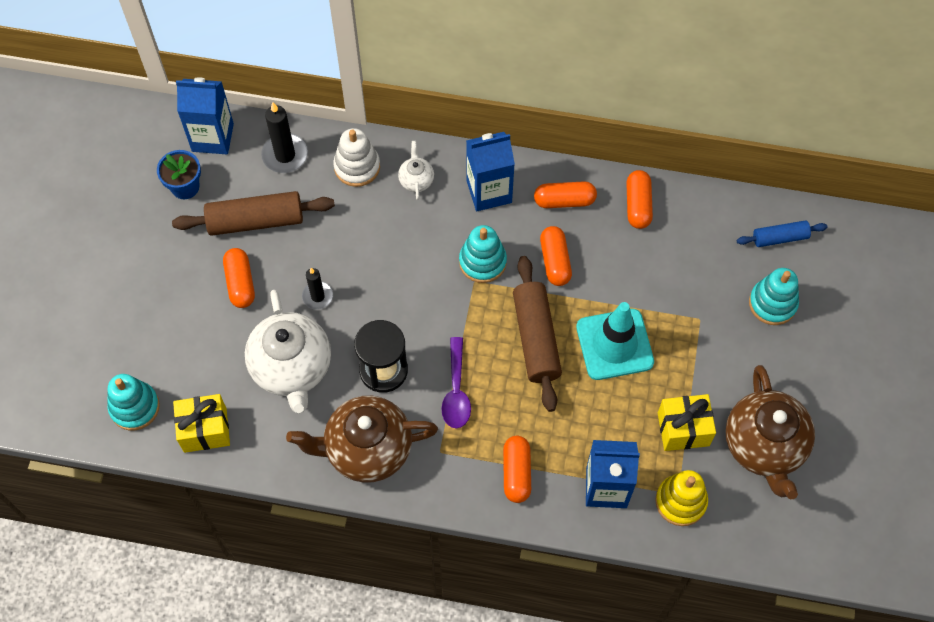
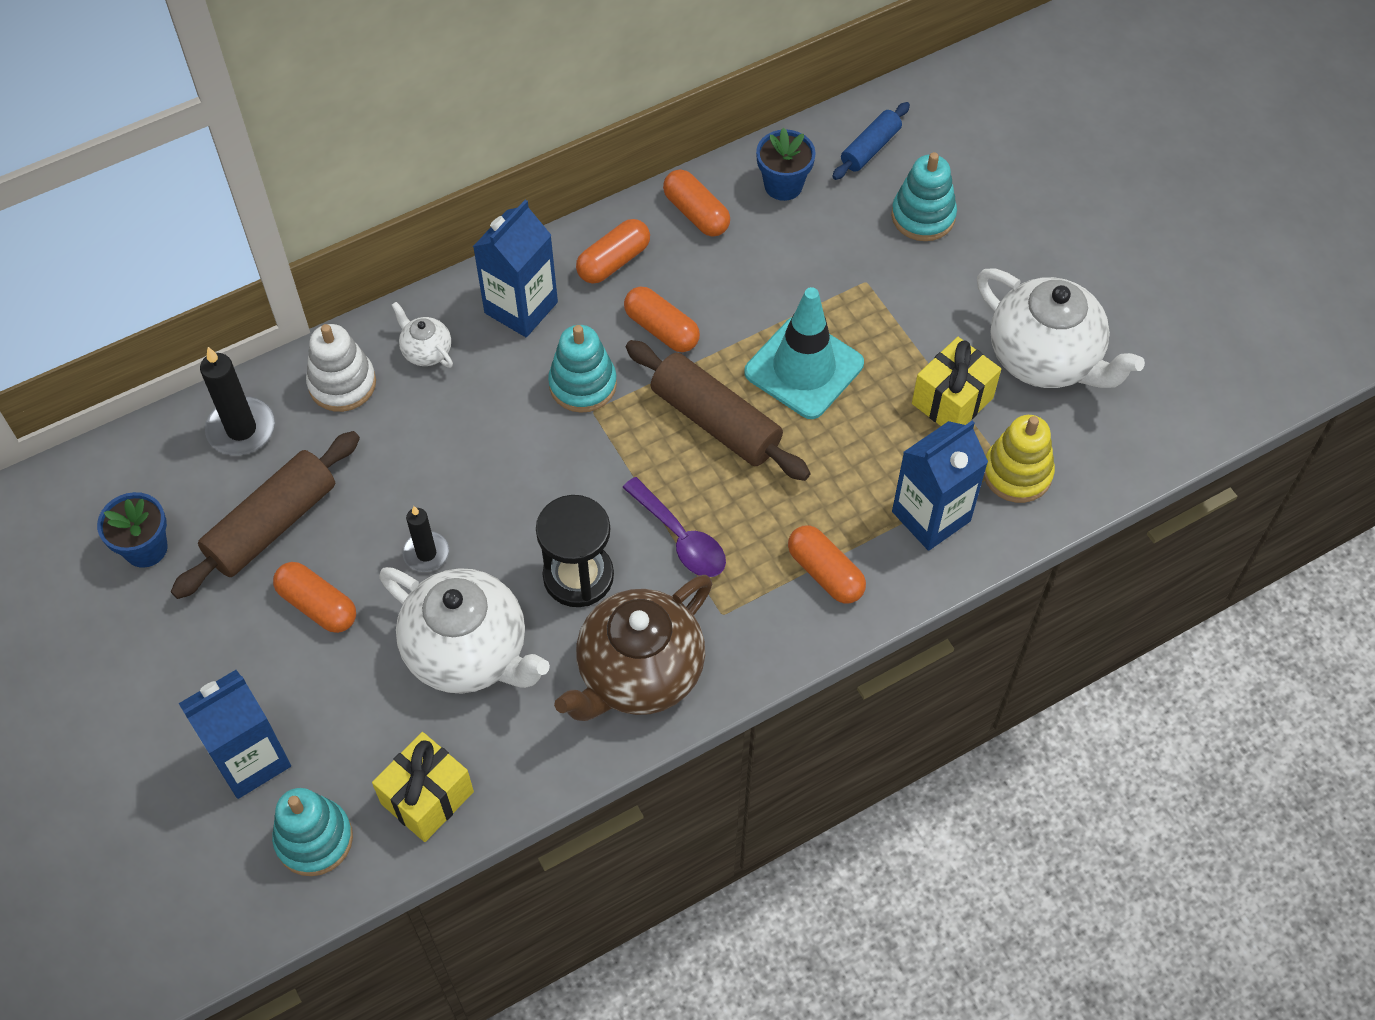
camera: 40 degrees left, 5 degrees down
blue carton [176,77,234,154] -> blue carton moved to [179,670,291,799]
brown teapot [725,365,815,499] -> white teapot [977,268,1145,388]
none -> blue flower pot [756,128,816,201]

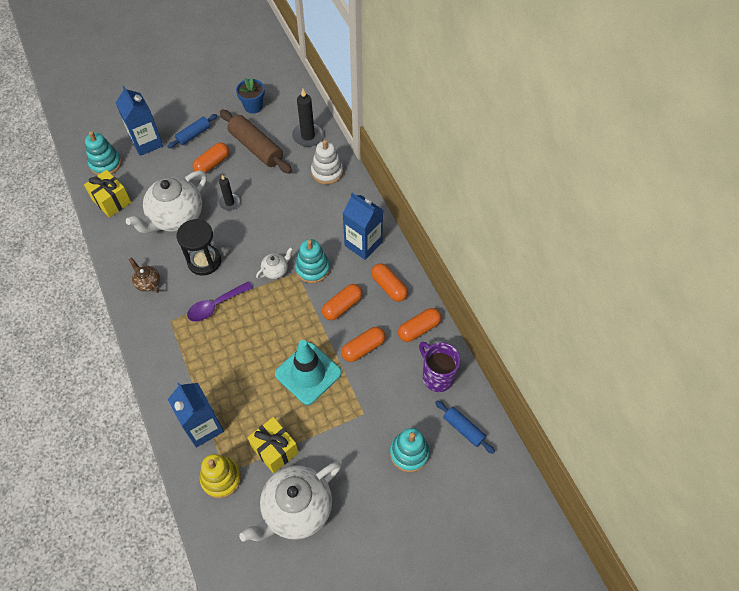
camera: 95 degrees right, 0 degrees up
white teapot [392,302,453,368] -> white teapot moved to [256,247,293,279]
brown teapot [554,575,712,721] -> brown teapot [129,258,160,293], size x0.45
brown rolling pin [626,340,810,481] -> none
blue flower pot [756,128,816,201] -> purple mug [419,342,460,392]
orange capsule [788,525,866,604] -> orange capsule moved to [341,327,386,362]
none -> blue rolling pin [167,114,217,148]

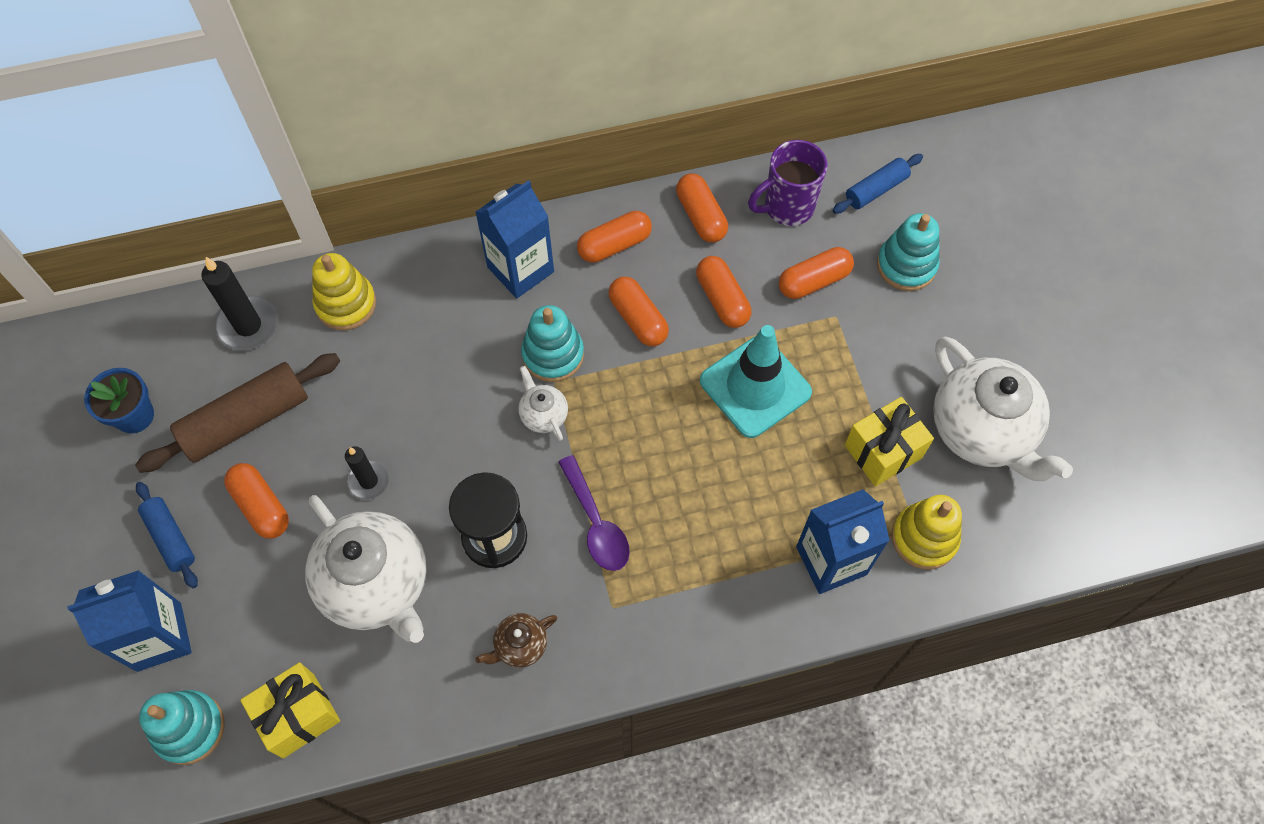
camera: 80 degrees left, 5 degrees up
white stacking toy [311,140,343,185] -> yellow stacking toy [312,253,376,330]
none -> orange capsule [779,247,854,299]

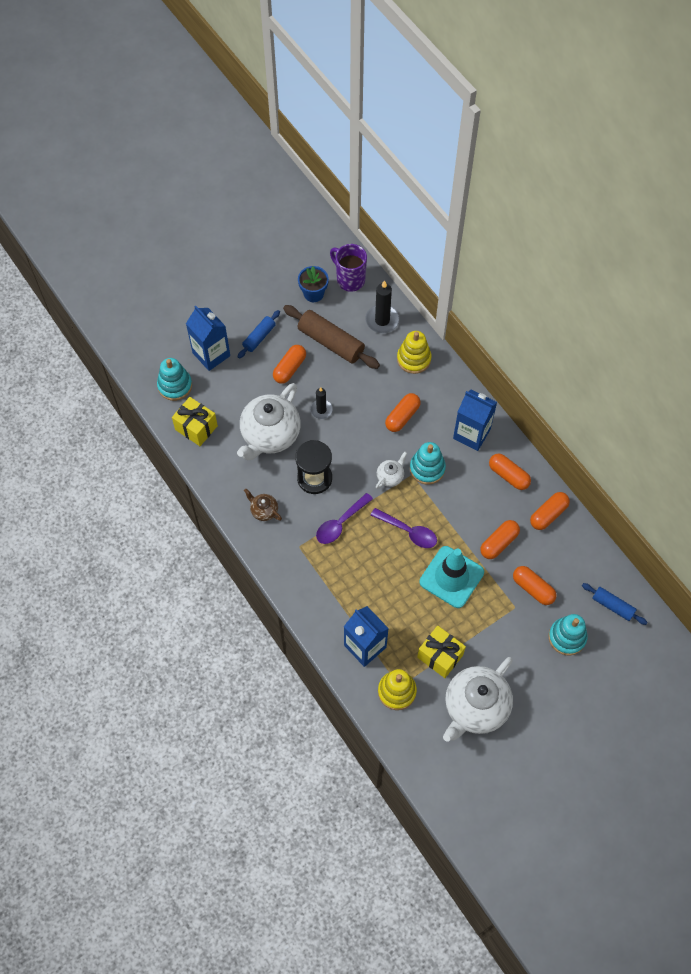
camera: 70 degrees right, 0 degrees up
orange capsule [608,277,669,346] -> orange capsule moved to [385,393,421,432]
purple mug [748,140,828,226] -> purple mug moved to [330,244,367,292]
none -> purple spoon [370,508,437,548]

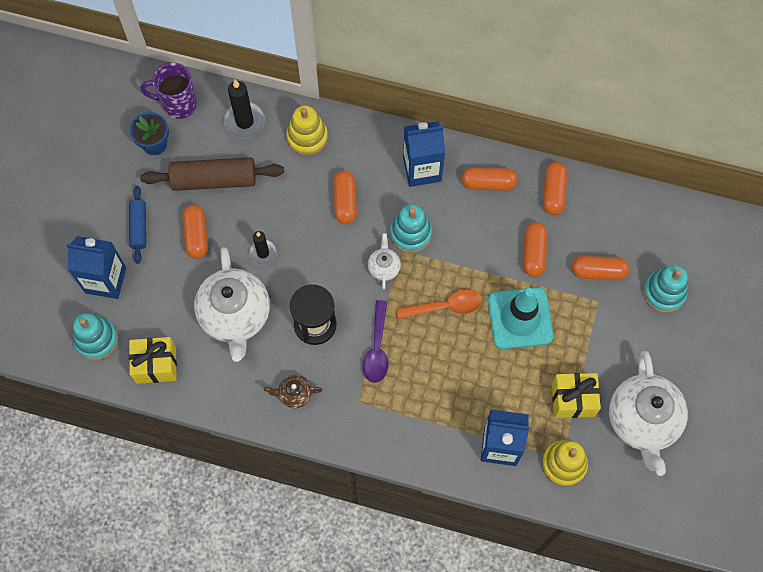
camera: 40 degrees left, 5 degrees up
purple spoon [370,508,437,548] -> orange spoon [396,289,482,319]
blue rolling pin [582,583,648,625] -> none

